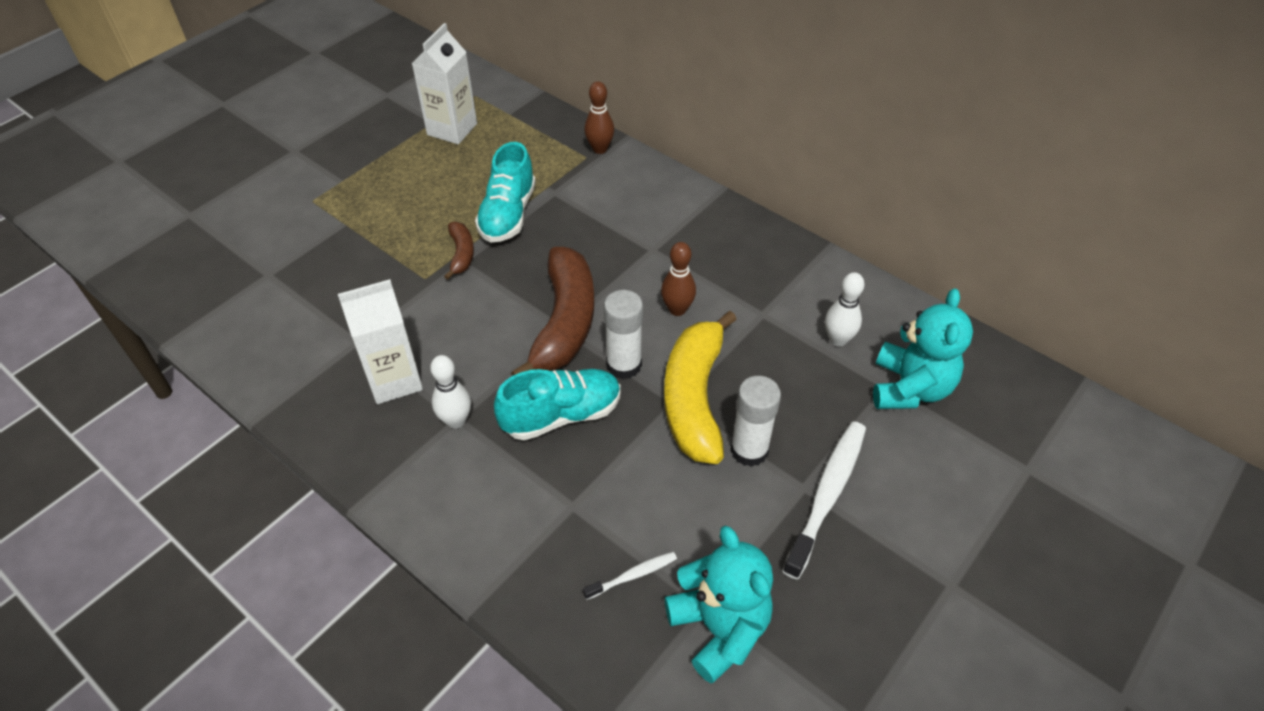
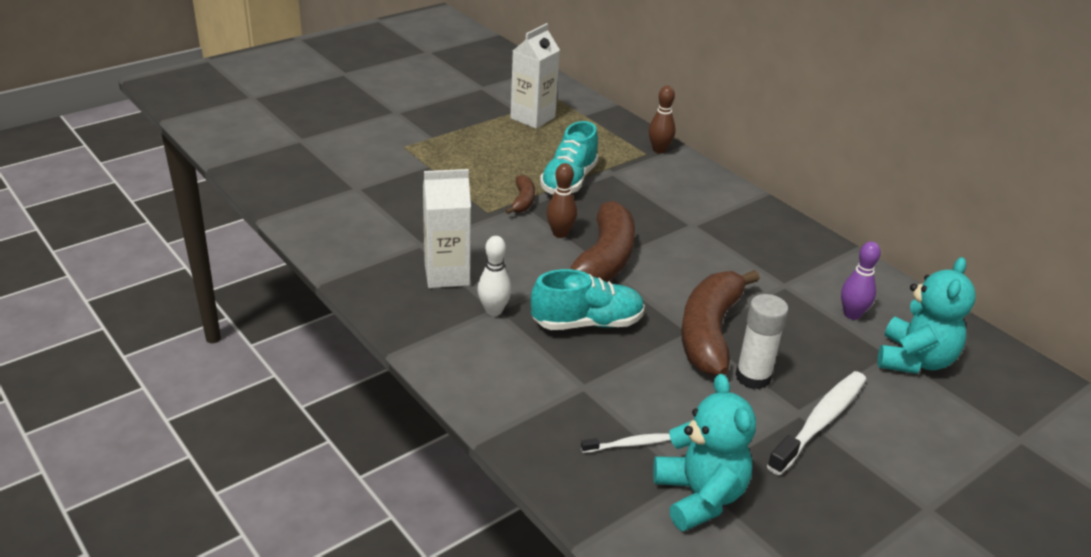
camera: 10 degrees right, 15 degrees down
white glue stick [604,290,643,379] -> none
brown bowling pin [661,242,696,316] -> brown bowling pin moved to [547,163,577,238]
yellow banana [664,311,737,464] -> brown banana [681,270,760,376]
white bowling pin [825,272,865,346] -> purple bowling pin [841,241,881,320]

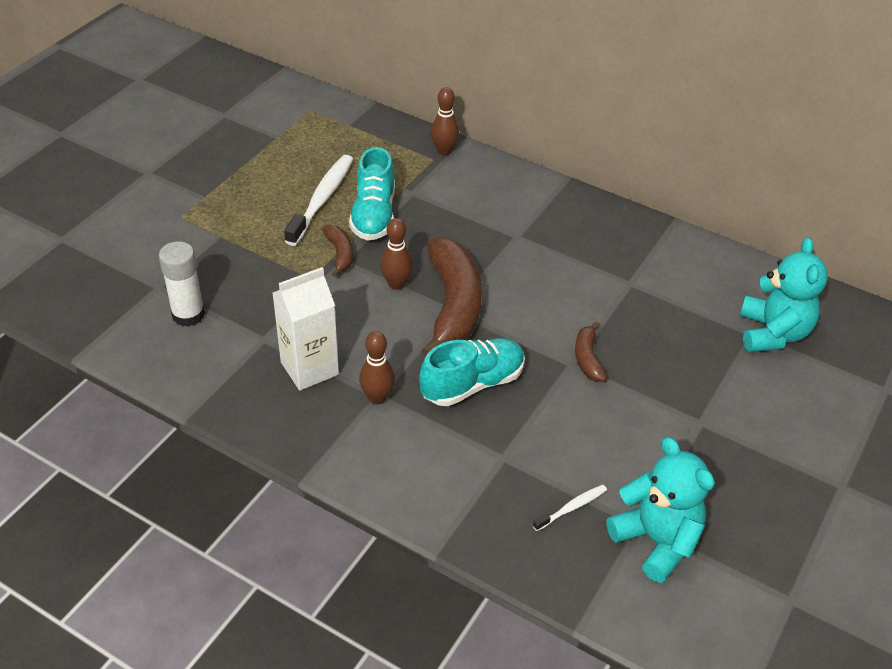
camera: 20 degrees left, 10 degrees up
white bowling pin [477,236,512,316] -> brown bowling pin [359,331,395,404]
white carton [510,23,560,129] -> none
brown banana [681,270,760,376] -> brown banana [575,321,607,382], size x0.47
white glue stick [735,294,788,389] -> white glue stick moved to [159,241,205,327]
white toothbrush [767,371,866,475] -> white toothbrush moved to [284,155,353,246]
purple bowling pin [841,241,881,320] -> none

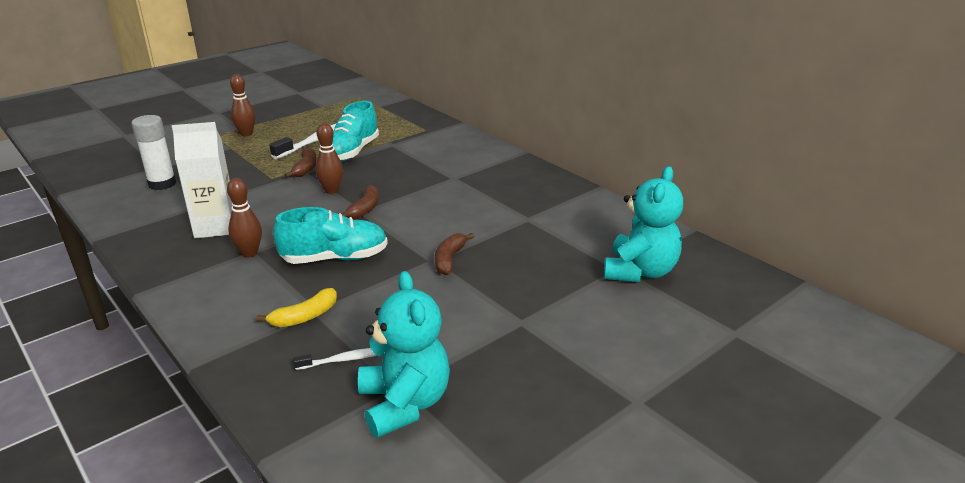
camera: 20 degrees right, 15 degrees down
brown banana [421,237,482,357] -> brown banana [341,185,379,219], size x0.47
brown bowling pin [431,87,459,155] -> brown bowling pin moved to [230,74,256,136]
none -> yellow banana [256,288,337,327]

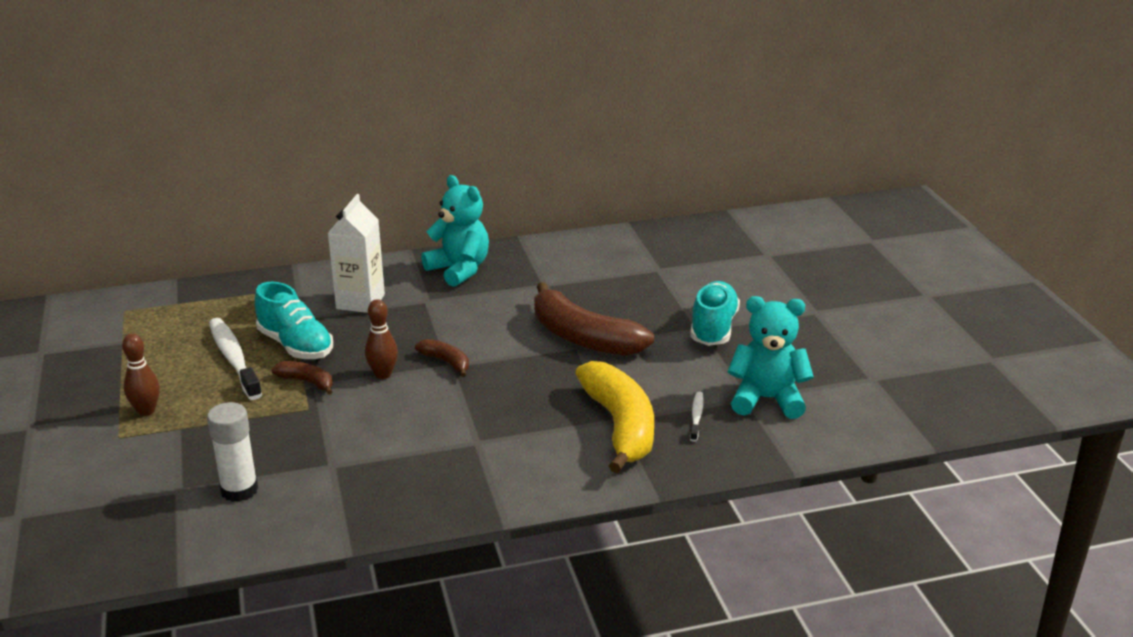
camera: 65 degrees left, 0 degrees up
white carton [172,122,233,238] -> white carton moved to [327,194,385,313]
brown bowling pin [227,178,262,258] -> none
yellow banana [256,288,337,327] -> yellow banana [575,361,654,473], size x2.13
turquoise shoe [273,207,388,264] -> turquoise shoe moved to [690,281,740,346]
brown banana [435,233,474,275] -> brown banana [534,282,654,356], size x2.13
turquoise teddy bear [604,166,683,282] -> turquoise teddy bear moved to [421,175,489,287]

